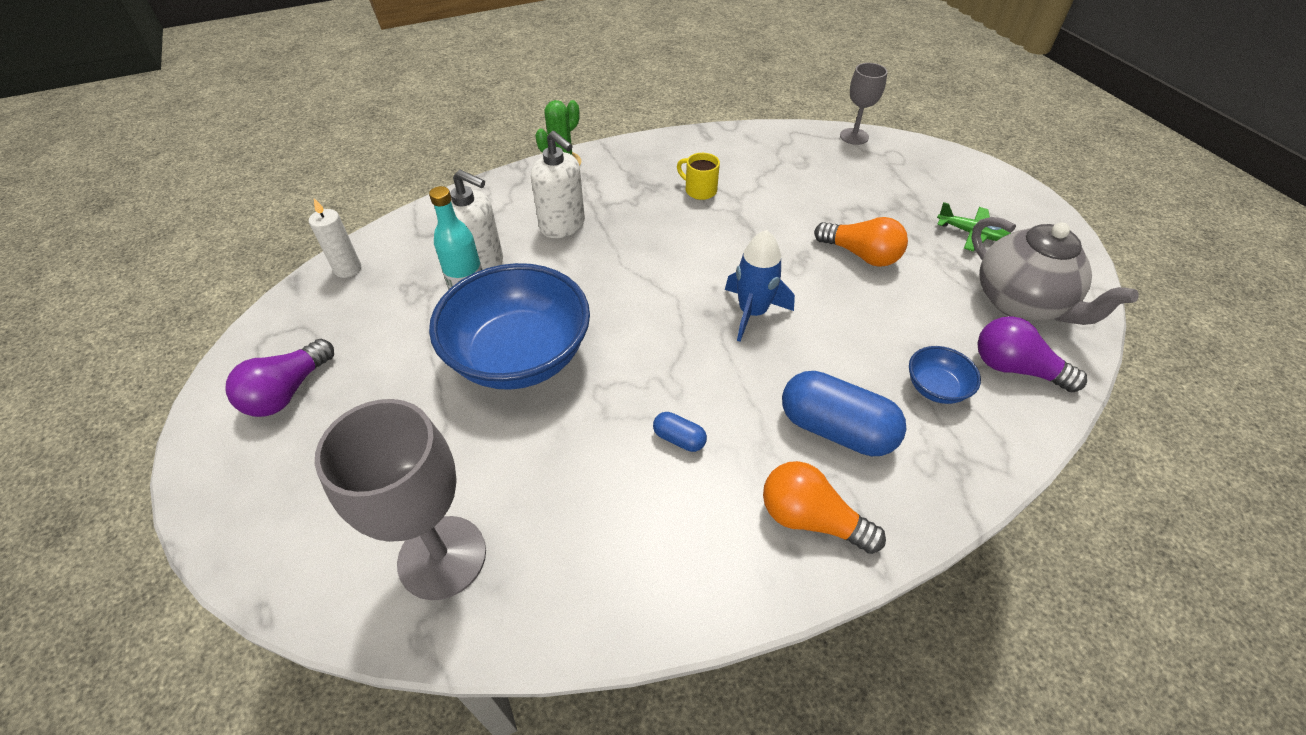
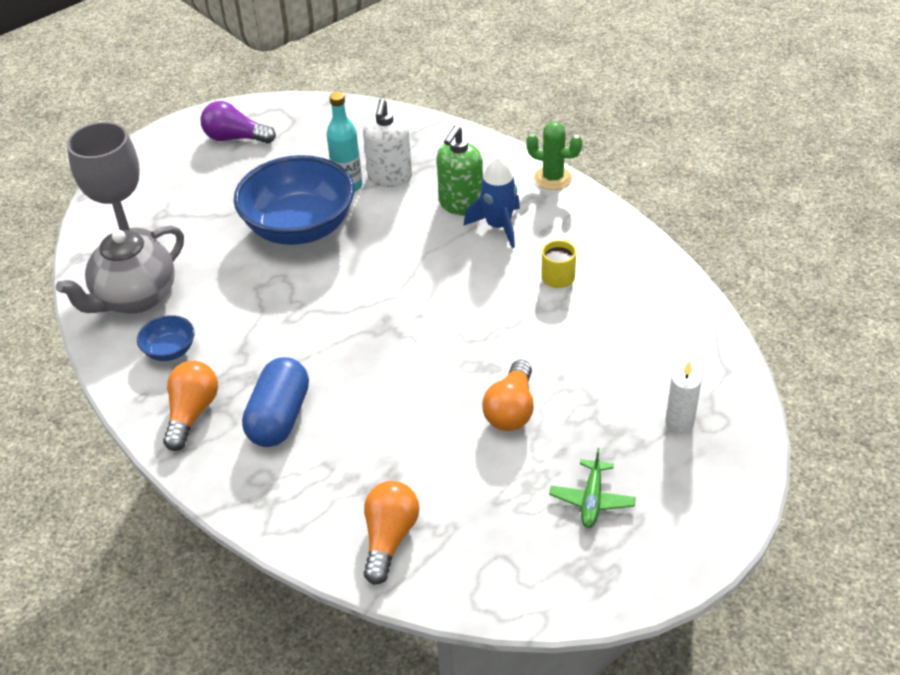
camera: 75 degrees right, 5 degrees down
white candle [309,198,361,278] -> white candle moved to [665,362,702,434]
white soap dispenser [531,131,585,238] -> green soap dispenser [437,125,483,216]
blue capsule [653,412,707,452] -> none
blue rocket [725,230,795,342] -> blue rocket moved to [463,156,520,248]
grey goblet [840,63,887,145] -> none
blue bowl [909,346,981,404] -> blue bowl moved to [137,315,195,361]
grey teapot [971,217,1139,325] -> grey teapot moved to [56,226,184,314]
purple light bulb [977,316,1087,392] -> orange light bulb [364,481,419,585]

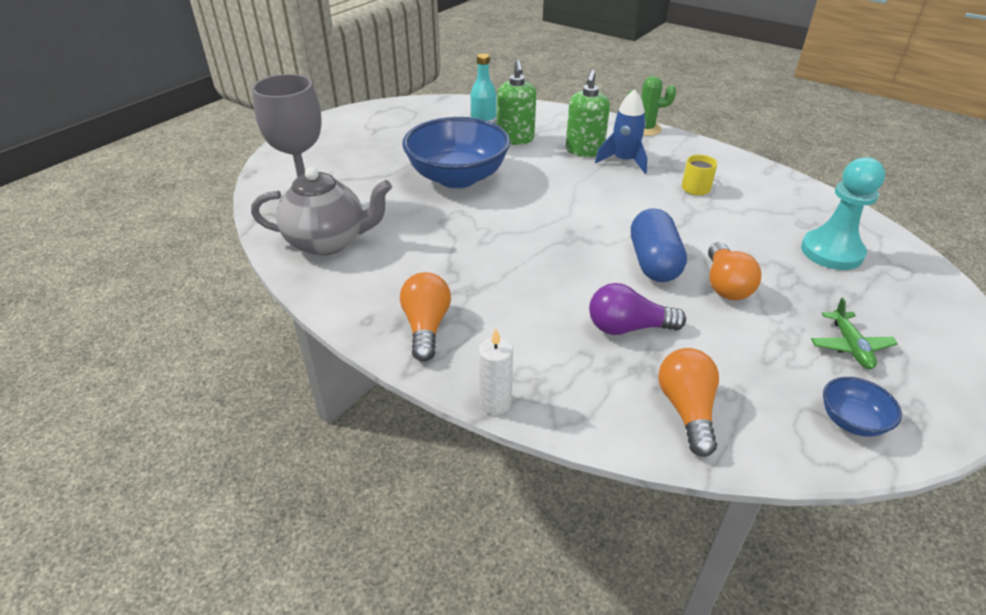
camera: 15 degrees left, 5 degrees down
grey teapot [56,226,184,314] -> grey teapot turned 120 degrees counterclockwise [251,167,392,256]
blue bowl [137,315,195,361] -> blue bowl moved to [823,377,902,437]
purple light bulb [200,101,276,143] -> purple light bulb moved to [589,283,686,335]
blue capsule [242,357,309,447] -> blue capsule moved to [631,208,687,282]
white soap dispenser [363,99,412,187] -> green soap dispenser [497,60,536,145]
white candle [665,362,702,434] -> white candle moved to [479,329,513,415]
none -> turquoise pawn [801,157,885,270]

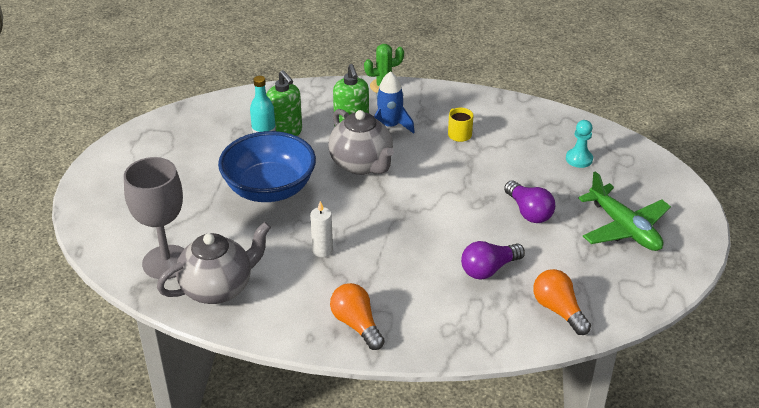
camera: 30 degrees left, 0 degrees up
white candle [479,329,513,415] -> white candle moved to [310,201,333,258]
blue capsule [631,208,687,282] -> none
orange light bulb [708,242,761,300] -> purple light bulb [504,180,555,223]
turquoise pawn [801,157,885,270] -> turquoise pawn [566,120,593,168], size x0.60
green plane [811,297,898,369] -> green plane [578,171,671,251], size x1.82
blue bowl [823,377,902,437] -> none
none -> grey teapot [328,109,394,175]

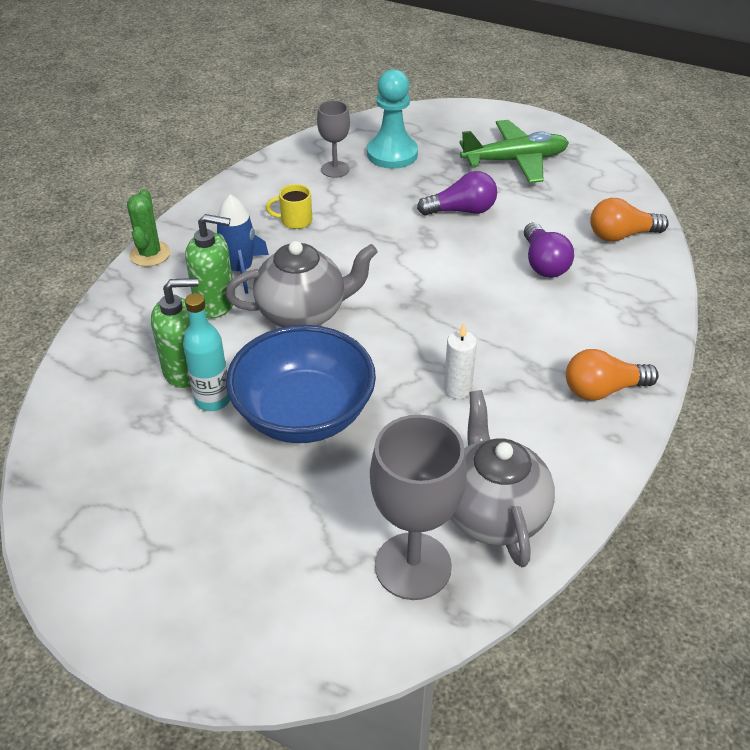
camera: 70 degrees left, 5 degrees up
turquoise pawn [566,120,593,168] -> turquoise pawn [367,69,418,169], size x1.65
none -> grey goblet [317,100,350,178]

